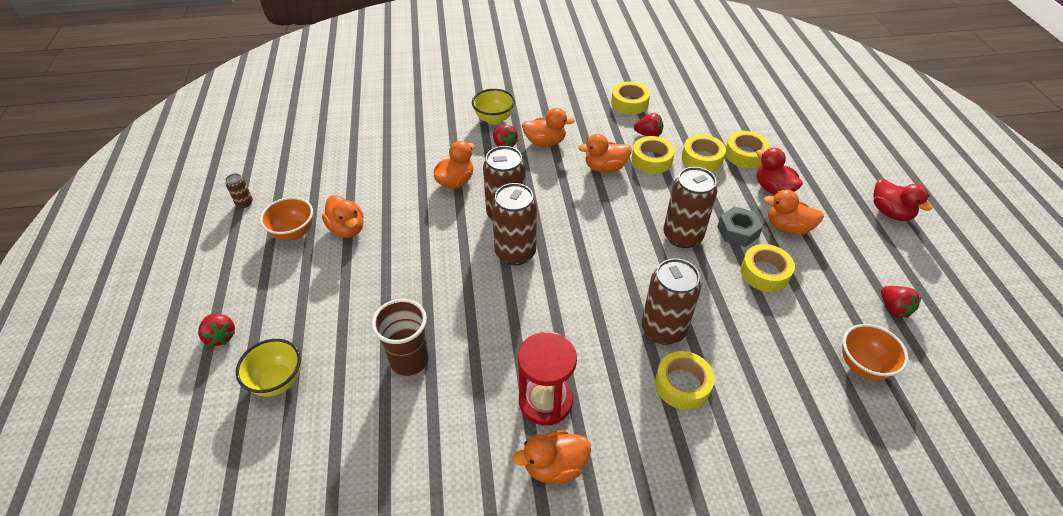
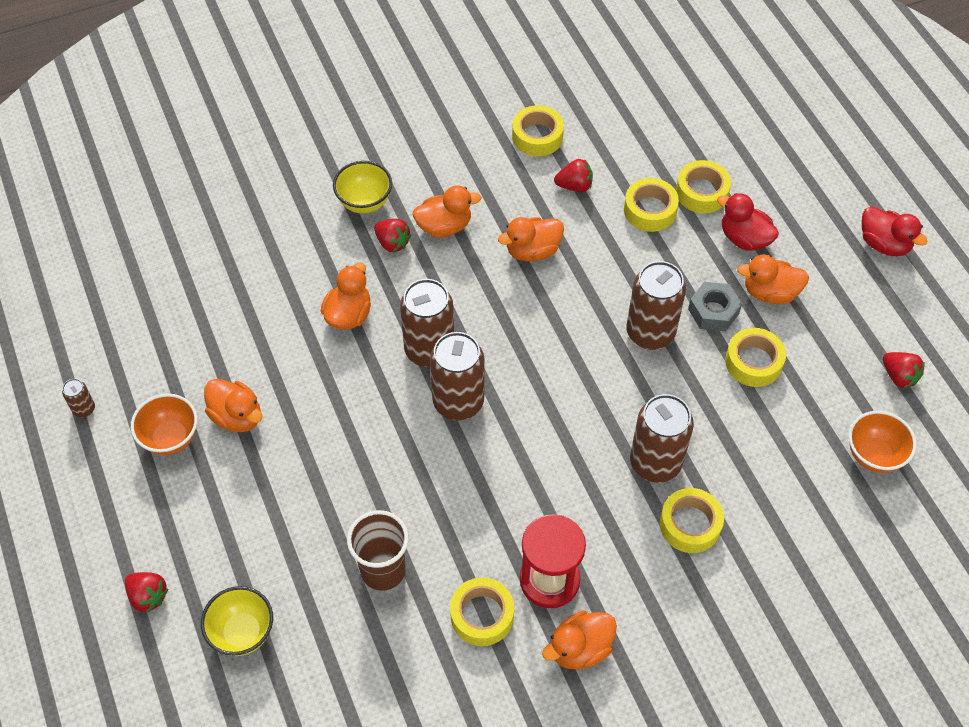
camera: 15 degrees left, 10 degrees up
yellow tape [632,136,675,174] -> yellow tape moved to [450,577,514,646]

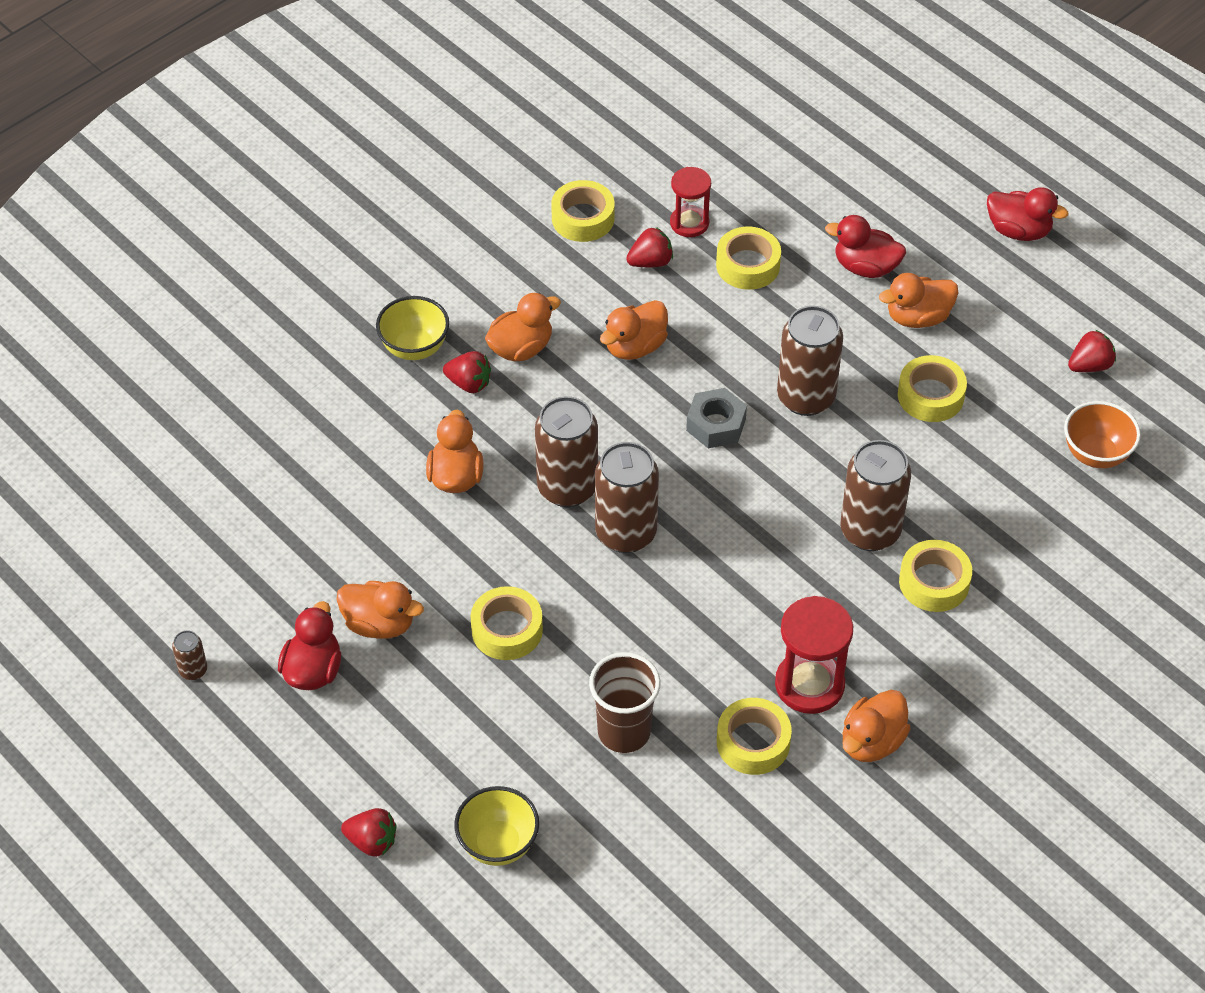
camera: 20 degrees left, 5 degrees down
orange bowl [131,394,198,455] -> red duck [278,601,341,690]
yellow tape [676,160,731,213] -> yellow tape moved to [471,586,543,660]
grey nut [688,282,742,331] -> grey nut moved to [686,388,747,448]
red strawberry [883,352,925,388] -> red strawberry turned 60 degrees counterclockwise [1068,330,1116,372]
none -> red hourglass [670,167,711,237]

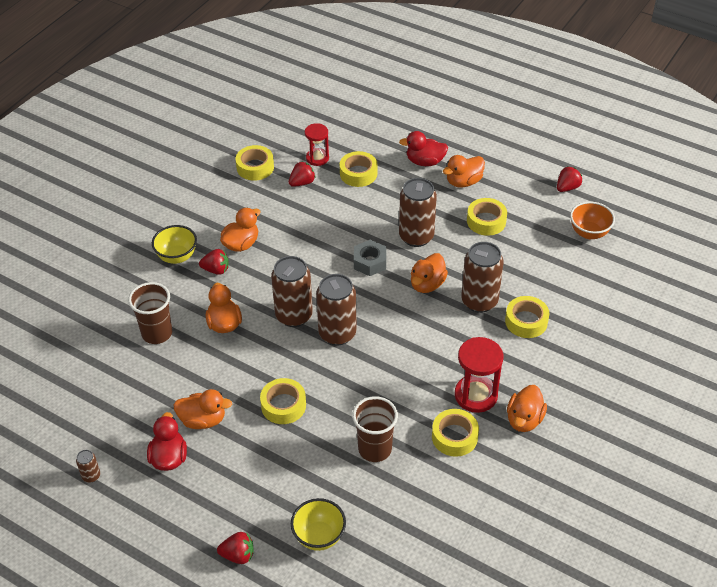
camera: 15 degrees left, 5 degrees down
orange duck [600,300,668,360] -> orange duck moved to [411,253,448,293]
red duck [987,187,1068,241] -> none
none -> brown cup [128,282,172,344]

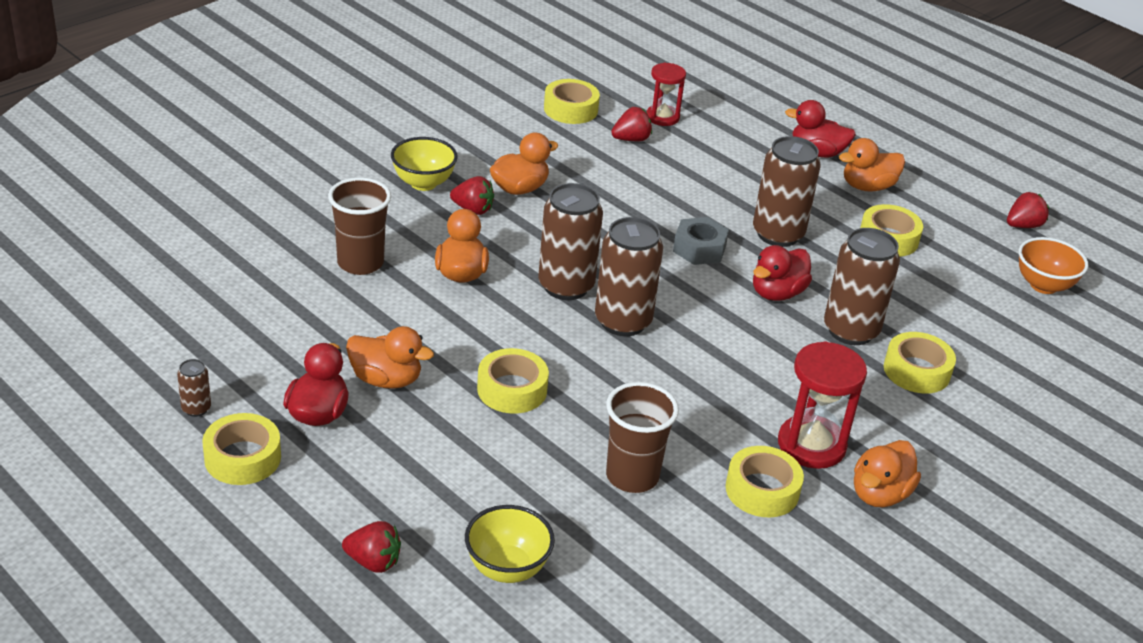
camera: 10 degrees right, 10 degrees down
yellow tape [340,151,377,187] -> yellow tape moved to [202,413,281,485]
orange duck [411,253,448,293] -> red duck [753,245,812,301]

